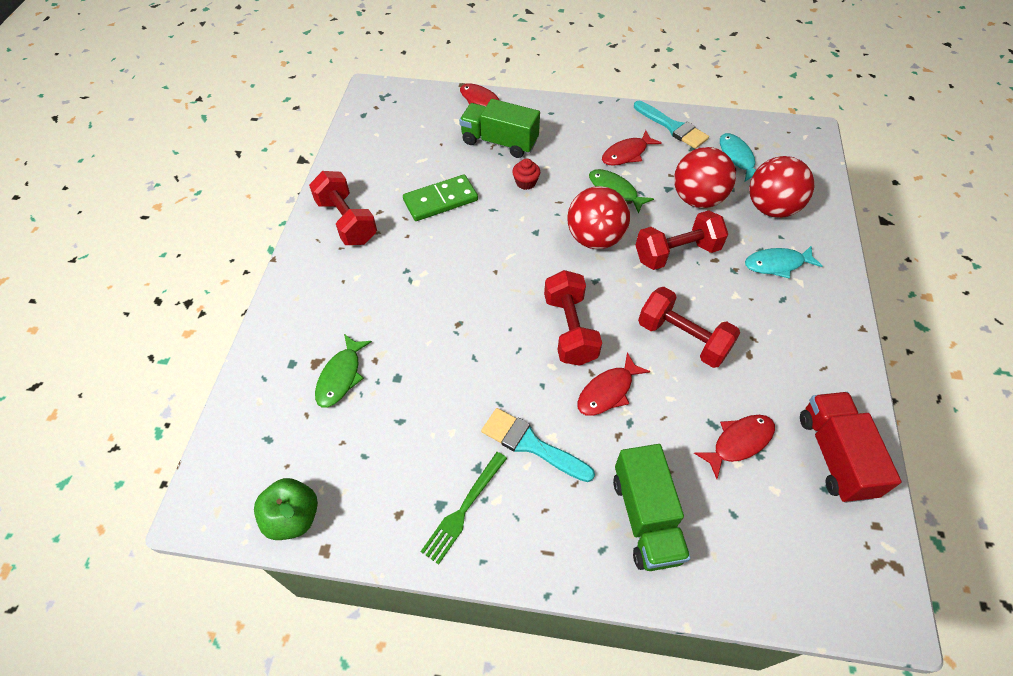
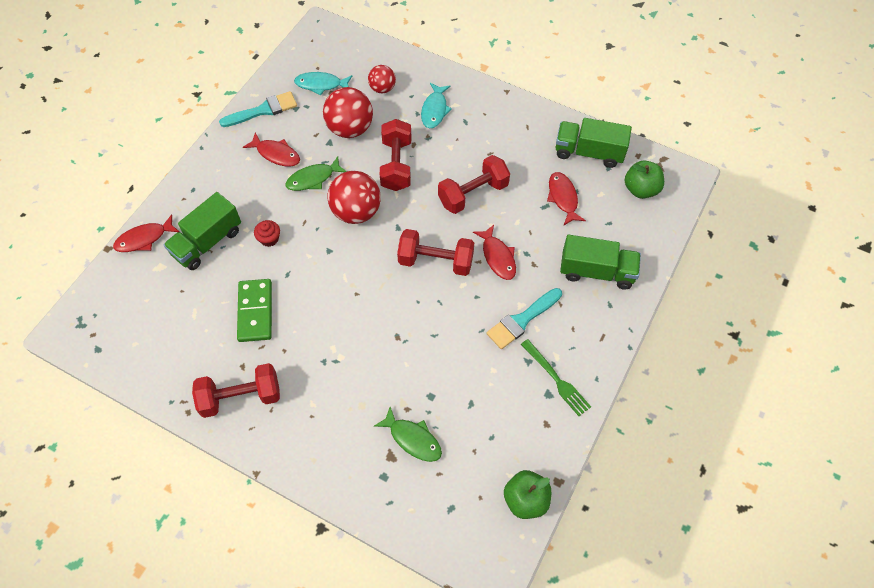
camera: 70 degrees left, 5 degrees up
red fish [602,130,662,166] -> red fish turned 45 degrees counterclockwise [243,132,300,167]
red ball [749,156,814,218] -> red ball [368,65,396,93], size x0.58
red truck [800,392,902,503] -> green truck [555,118,632,168]
none -> green apple [625,161,664,199]

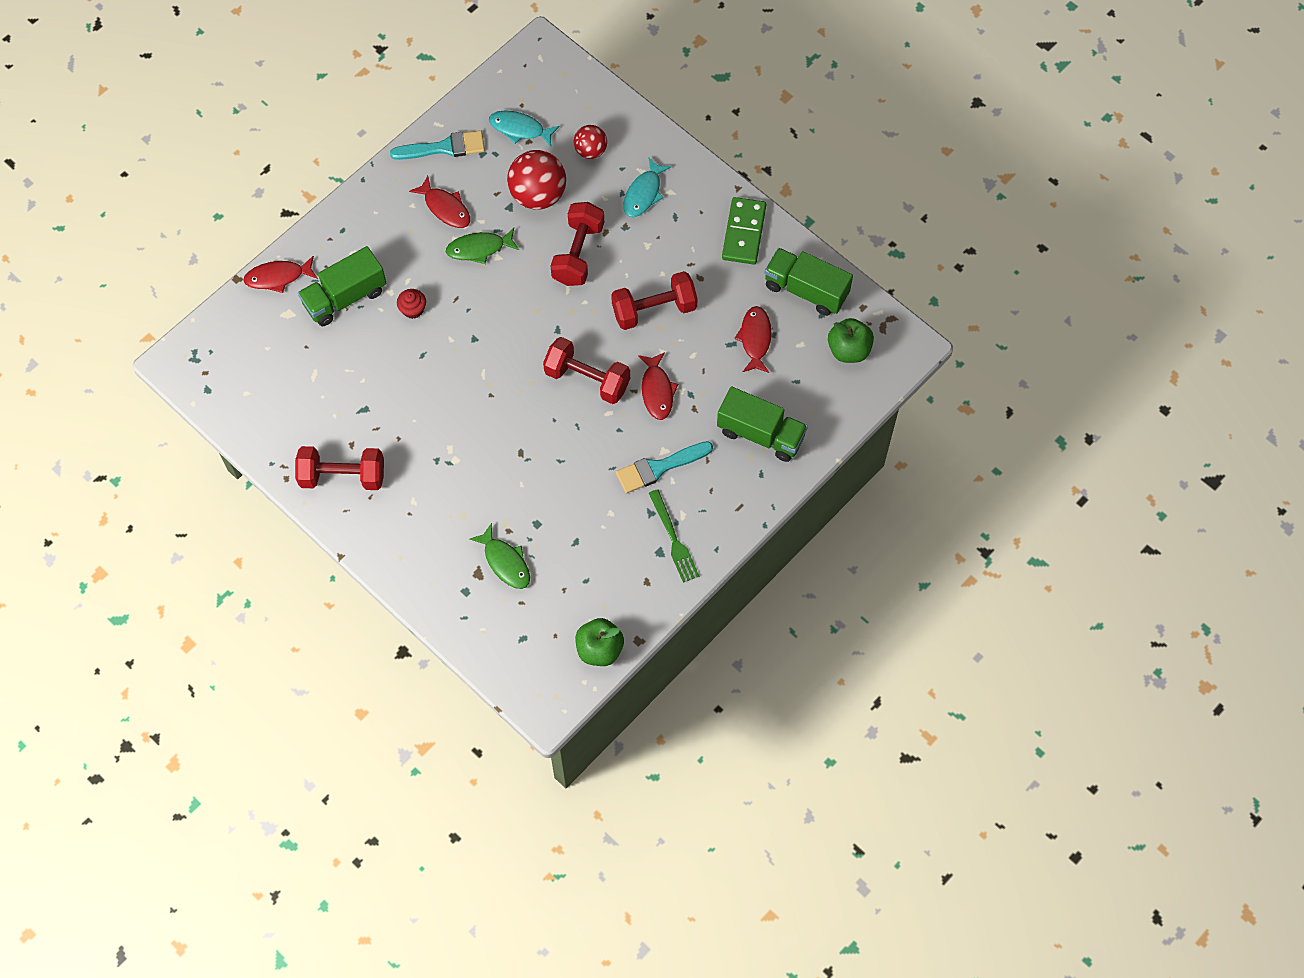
camera: 15 degrees right, 5 degrees up
green domino [237,279,272,342] -> green domino moved to [722,197,766,264]
red ball [328,171,381,224] -> none

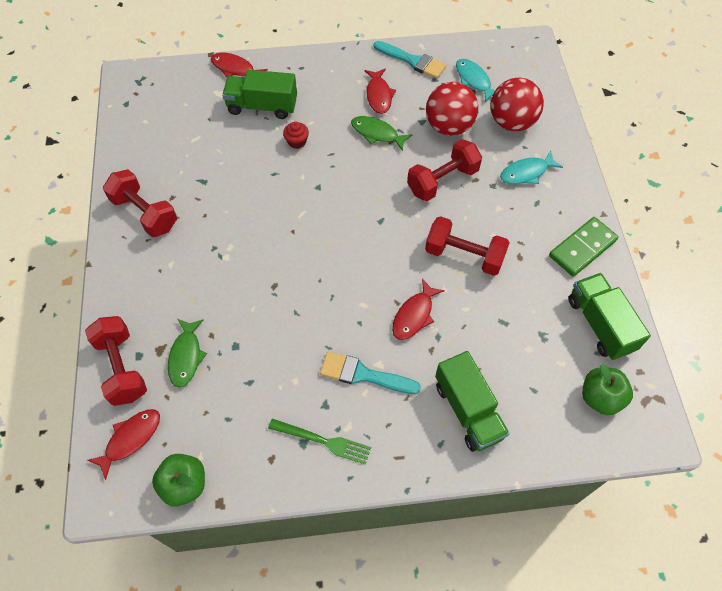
camera: 40 degrees right, 5 degrees down
red dumbbell [543,337,630,404] -> red dumbbell moved to [85,316,147,406]
red ball [574,125,607,159] -> red ball [491,77,544,131], size x1.72
green fork [649,489,699,582] -> green fork turned 90 degrees counterclockwise [268,418,371,465]
red fish [734,306,771,373] -> red fish moved to [87,409,160,480]

